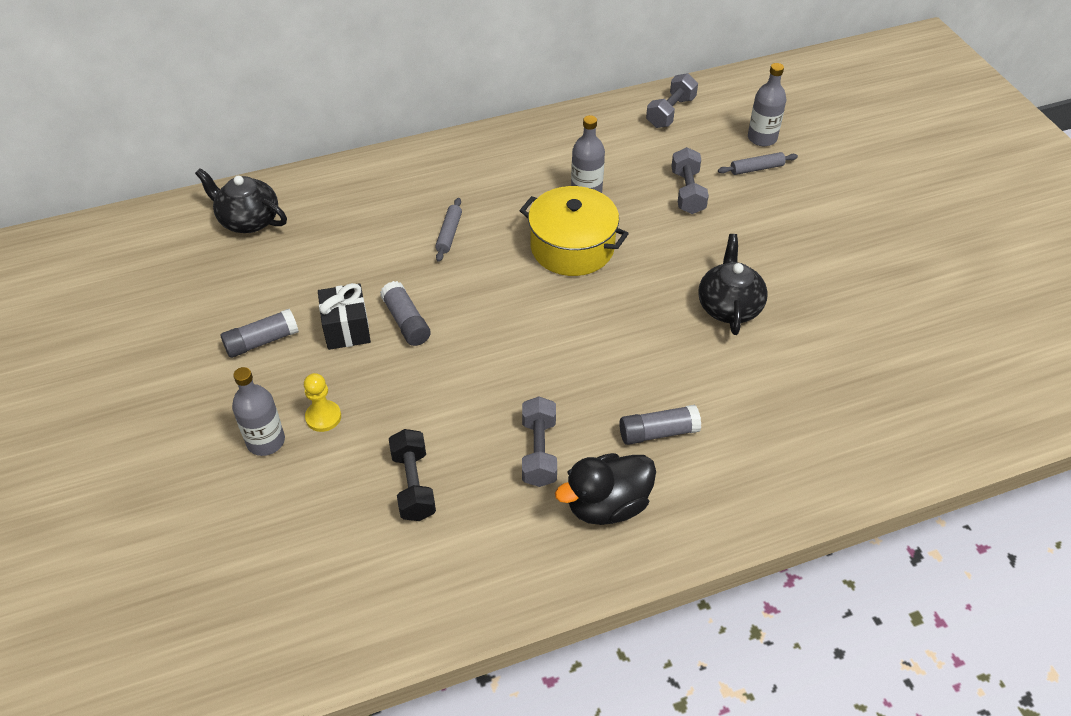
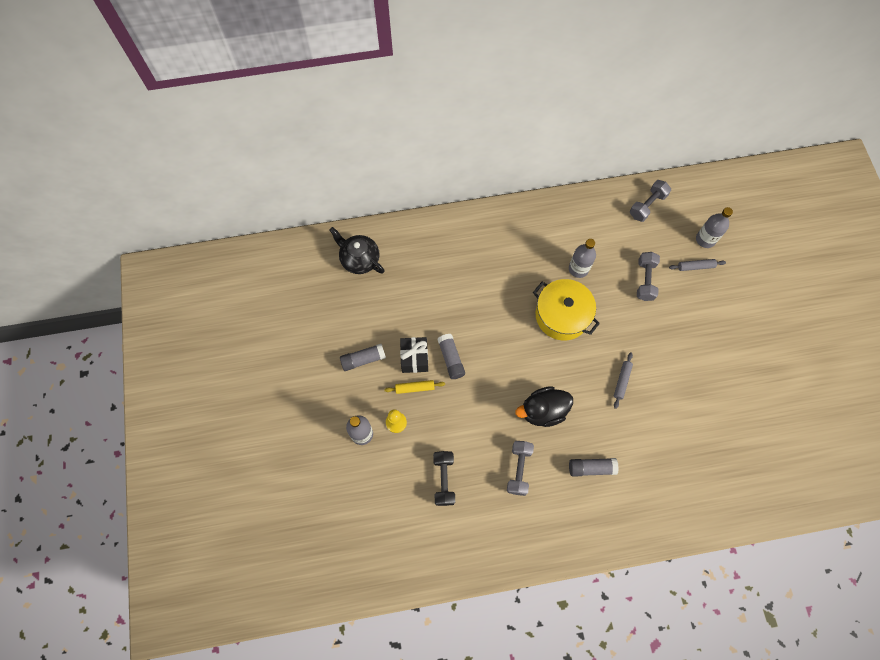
camera: 10 degrees right, 20 degrees up
grey rolling pin [435,198,462,262] -> grey rolling pin moved to [614,353,633,409]
black duck [555,453,656,525] -> black duck moved to [516,386,573,427]
black teapot [698,234,768,335] -> none
none -> yellow rolling pin [384,380,445,394]

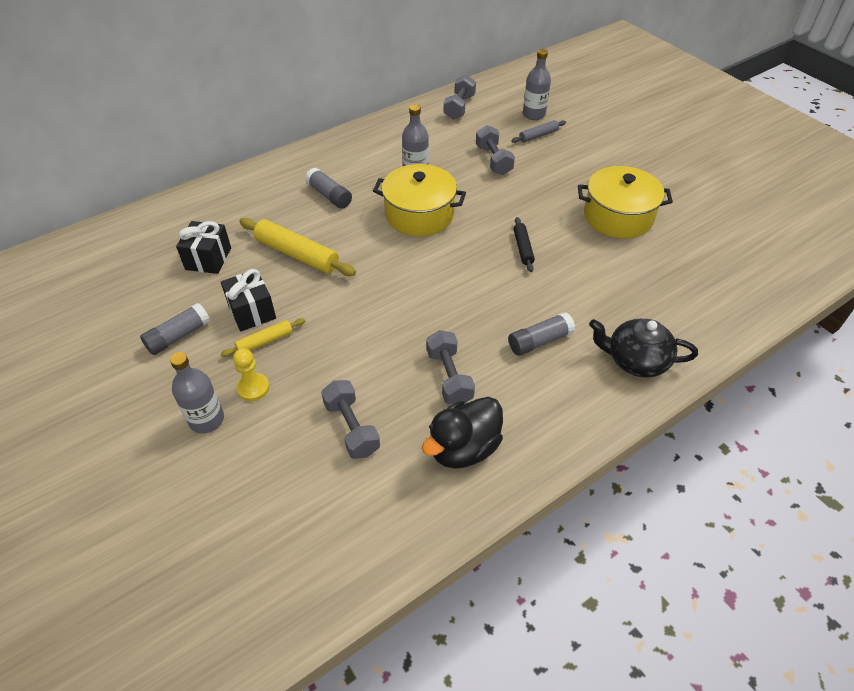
camera: 25 degrees left, 20 degrees down
black teapot [329,227,385,274] -> black teapot moved to [589,319,698,378]
black dumbbell [433,451,455,506] -> grey dumbbell [321,380,380,459]
grey glue stick [437,334,465,379] -> grey glue stick moved to [305,168,352,209]
black duck [516,386,573,427] -> black duck moved to [422,397,503,469]
grey rolling pin [614,353,633,409] -> black rolling pin [514,217,535,272]
none -> black gift [176,221,231,274]
none -> yellow rolling pin [239,218,356,276]
none -> yellow pot [578,166,673,239]

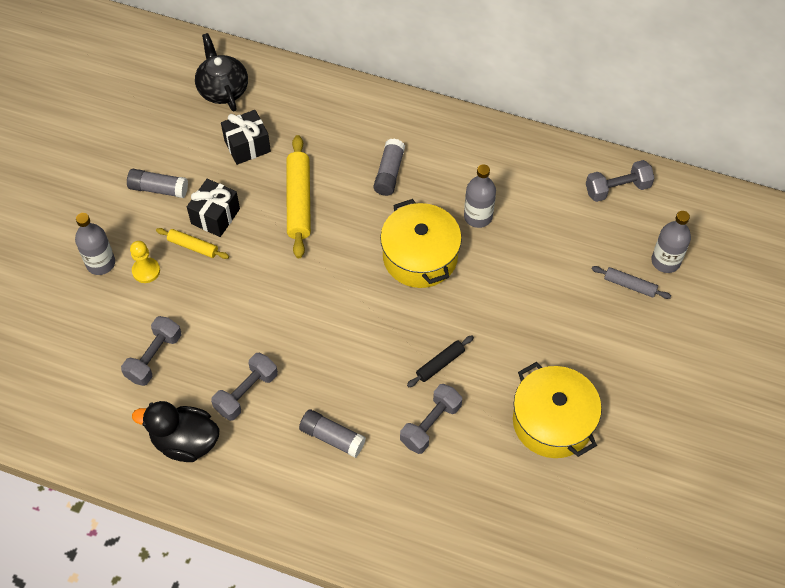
camera: 55 degrees right, 10 degrees up
grey dumbbell [476,125,515,175] -> grey dumbbell moved to [400,384,462,454]
black teapot [589,319,698,378] -> black teapot moved to [195,33,248,111]

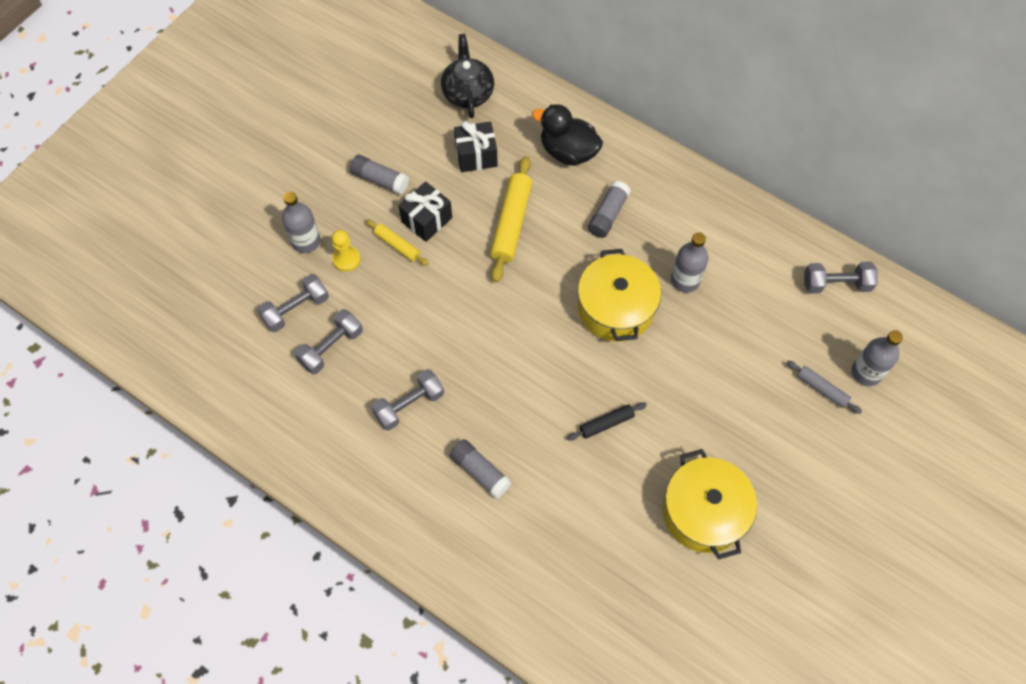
camera: 15 degrees right, 5 degrees up
black duck [132,401,219,462] -> black duck moved to [532,104,603,166]
grey dumbbell [400,384,462,454] -> grey dumbbell moved to [257,274,329,332]

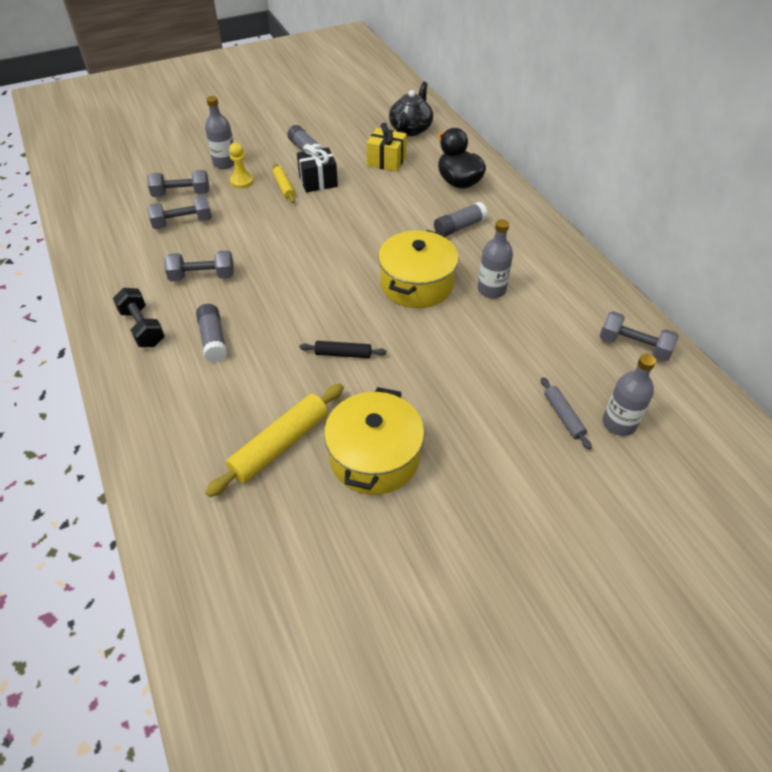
camera: 30 degrees right, 15 degrees down
black gift [454,121,498,172] -> yellow gift [367,123,407,172]
yellow rolling pin [490,156,532,282] -> yellow rolling pin moved to [205,384,344,497]
none -> black dumbbell [113,288,165,347]

